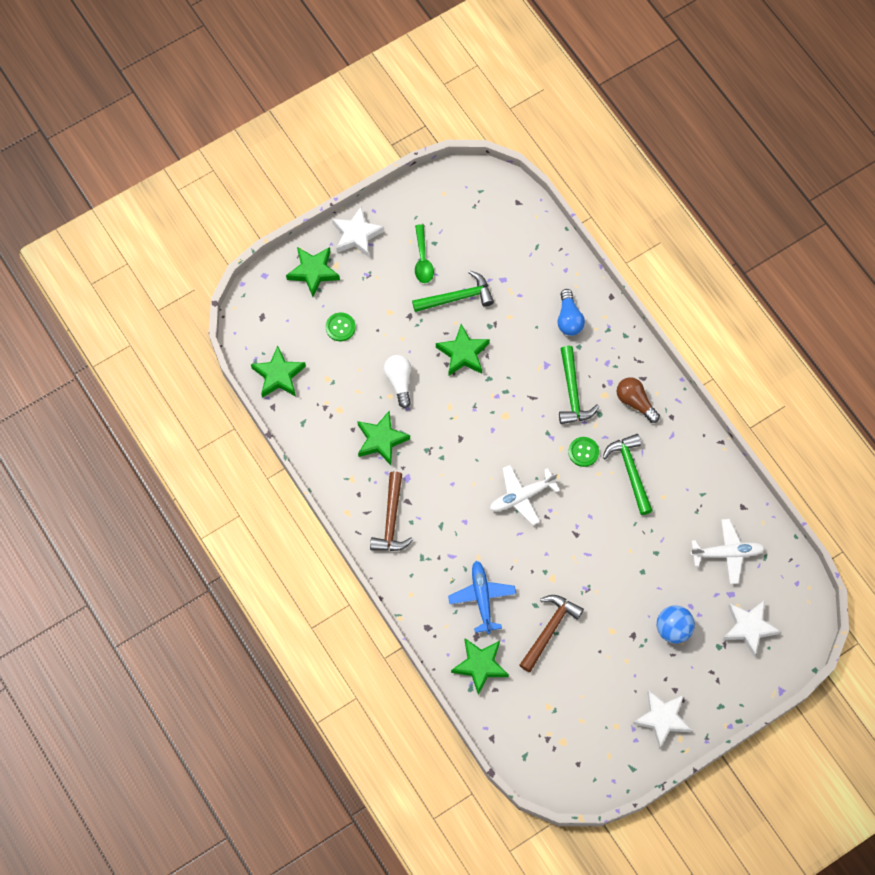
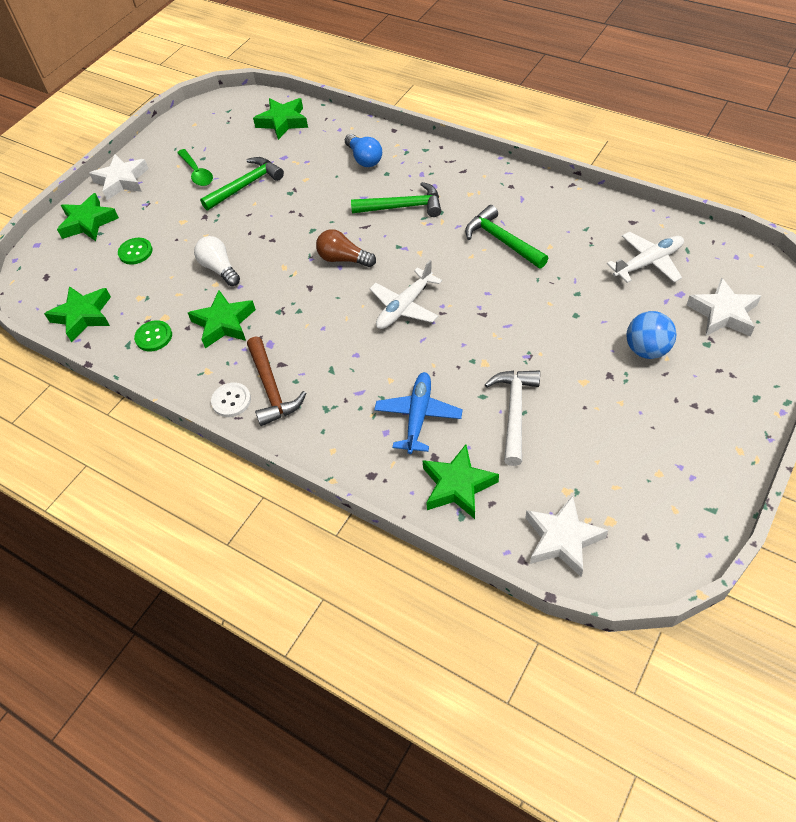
camera: 20 degrees left, 15 degrees down
green star [436,324,490,376] -> green star moved to [253,98,308,140]
blue plane [448,561,516,634] -> blue plane turned 45 degrees clockwise [374,372,463,454]
brown hammer [519,595,584,672] -> white hammer [484,370,540,466]
green hammer [559,346,599,424] -> green hammer turned 60 degrees counterclockwise [351,182,441,217]
green button [568,437,599,467] -> green button moved to [134,320,172,351]
brown light bulb [617,377,660,423] -> brown light bulb moved to [316,229,376,267]
white star [633,690,692,749] -> white star moved to [525,495,608,577]
none -> white button [211,383,251,417]

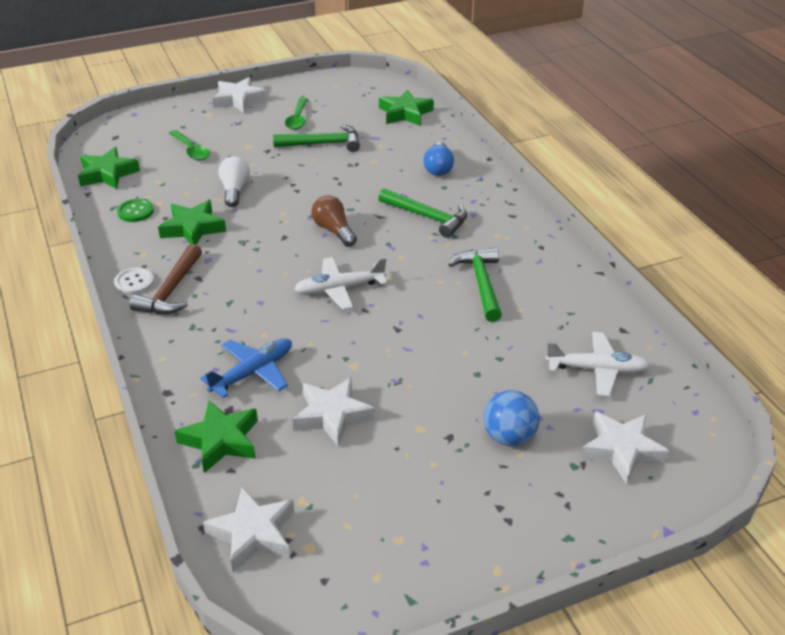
camera: 30 degrees right, 15 degrees down
green star [57,193,119,241] -> none
green button [118,238,153,265] -> green spoon [169,130,210,161]
white hammer [484,370,540,466] -> white star [293,377,375,447]

